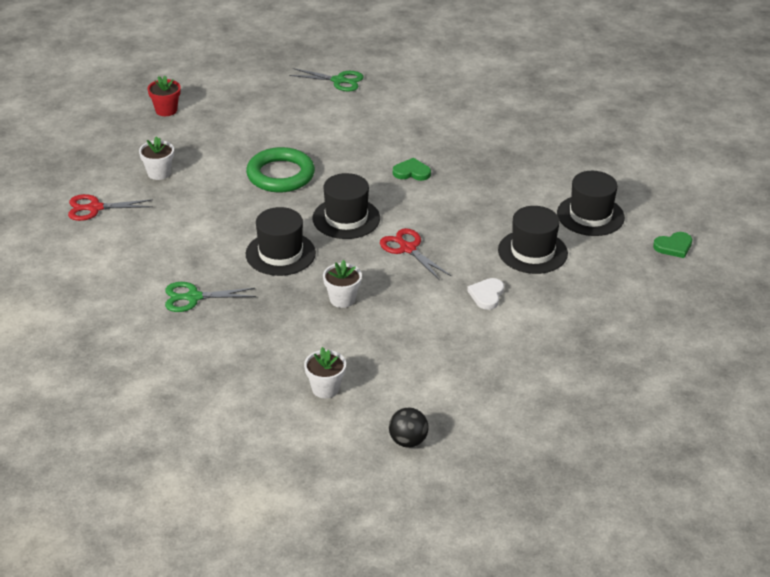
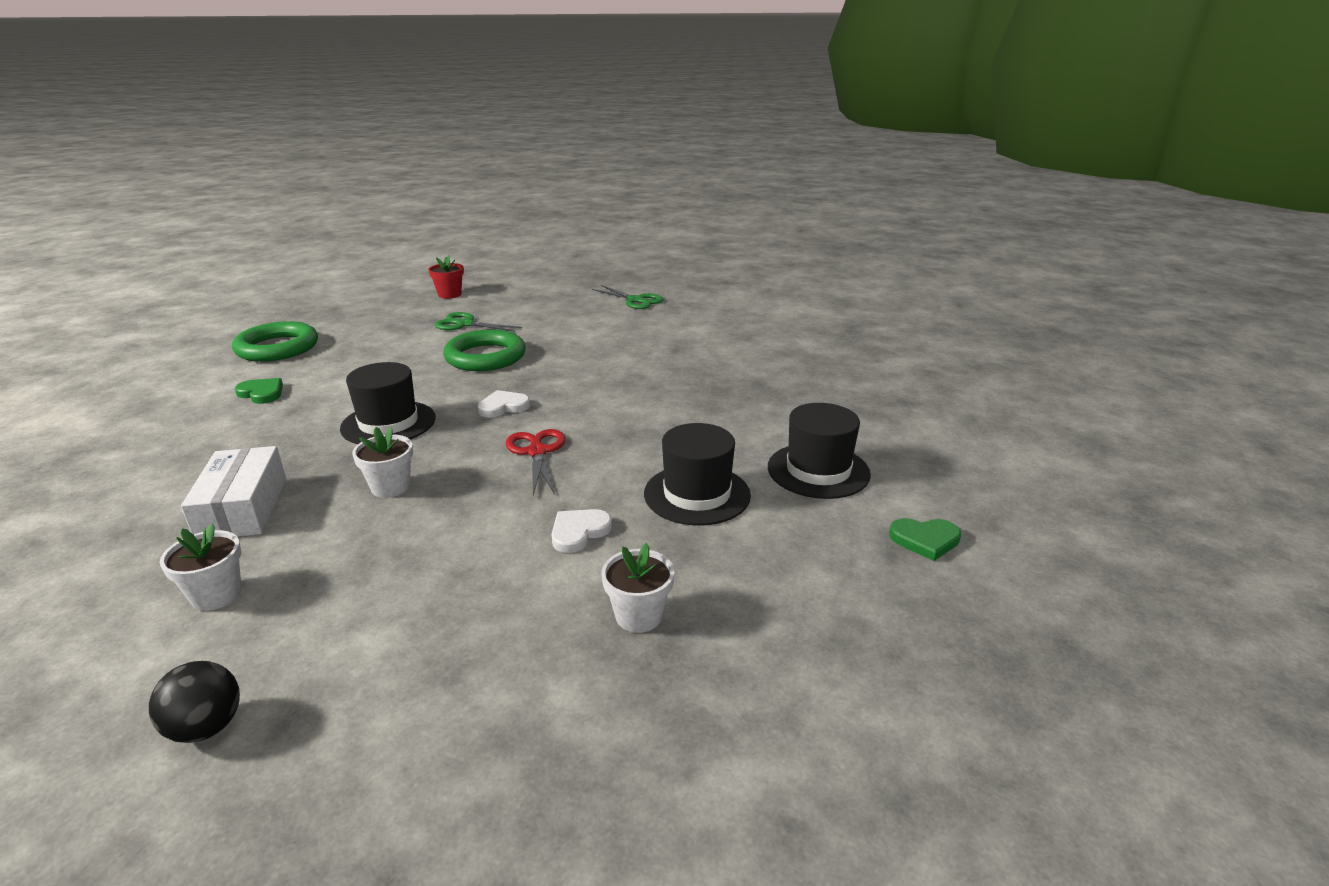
camera: 25 degrees right, 10 degrees down
red scissors [68,194,153,221] -> green ring [232,321,318,362]
white flower pot [139,136,174,180] -> white flower pot moved to [602,543,675,633]
green scissors [165,282,256,312] -> green scissors moved to [434,312,522,332]
black hat [313,173,380,239] -> white heart [478,390,530,418]
green heart [393,158,431,181] -> green heart moved to [235,378,283,404]
none -> white box [181,446,286,537]

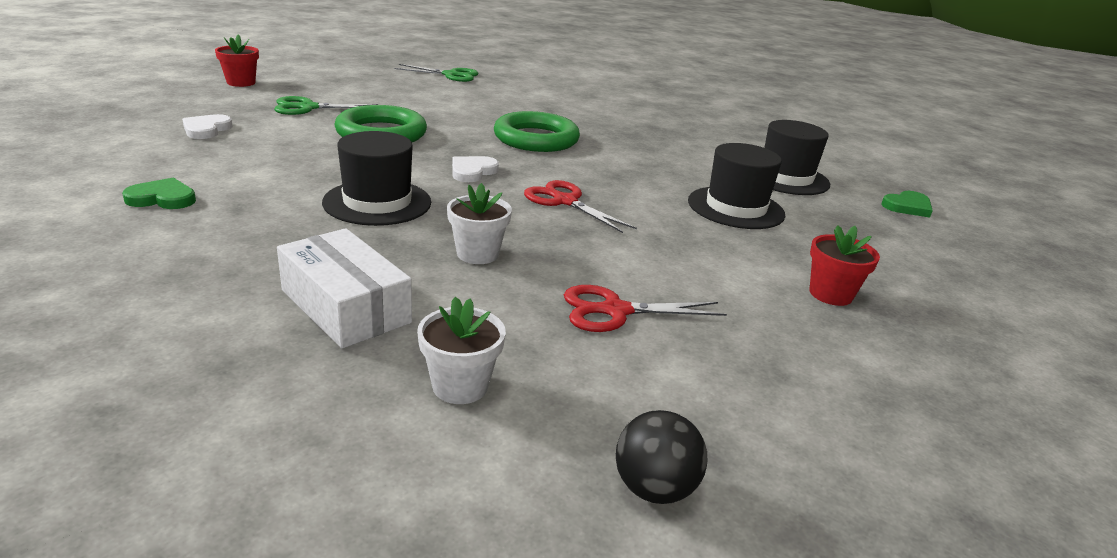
camera: 35 degrees left, 0 degrees up
green ring [232,321,318,362] -> green ring moved to [494,111,580,152]
white heart [551,509,612,553] -> white heart moved to [182,114,233,139]
white flower pot [602,543,675,633] -> red flower pot [810,225,880,306]
none -> red scissors [564,285,727,332]

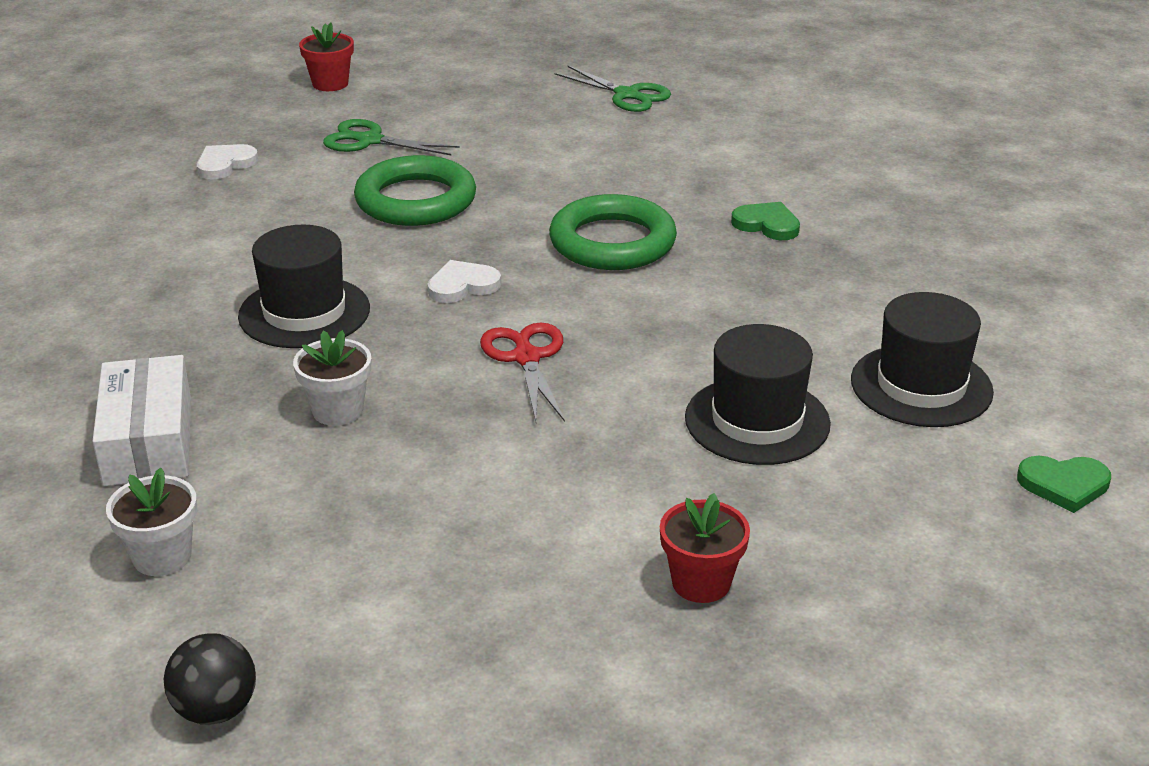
camera: 35 degrees right, 5 degrees up
green heart [122,178,196,209] -> green heart moved to [731,202,800,240]
red scissors [564,285,727,332] -> none

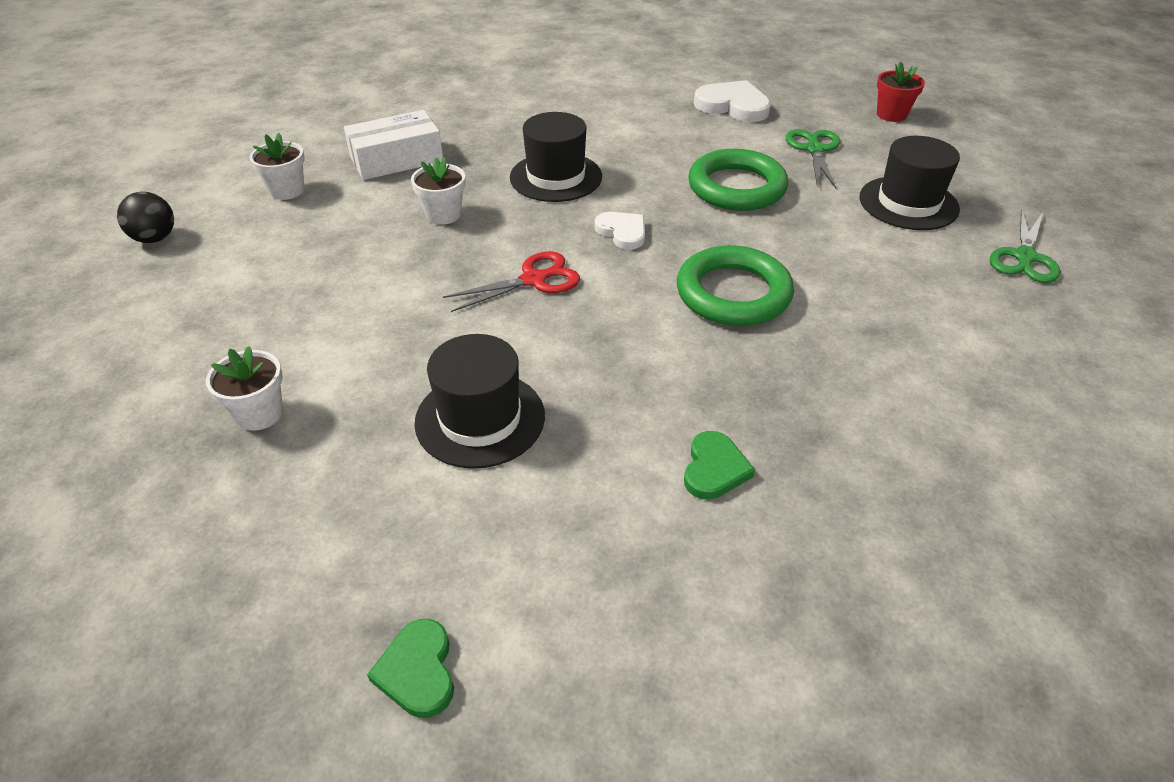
camera: 75 degrees right, 10 degrees up
white heart [197,144,258,180] -> white heart [694,80,771,122], size x1.60
red flower pot [660,493,750,603] -> white flower pot [206,346,283,431]
green heart [731,202,800,240] -> green heart moved to [684,431,755,500]
black hat [851,292,994,427] -> black hat moved to [860,136,960,230]

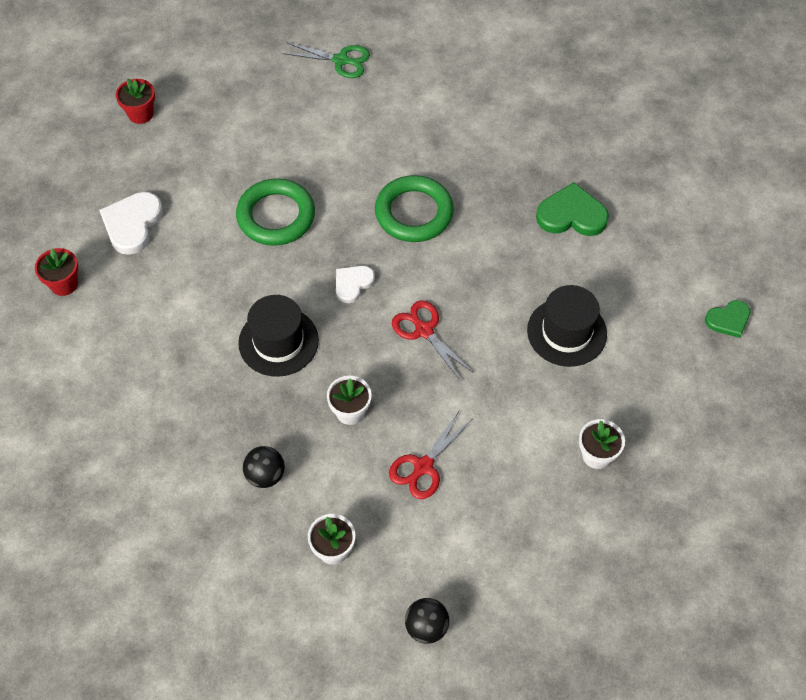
camera: 100 degrees left, 15 degrees up
white box [344,110,443,180] -> black ball [243,446,285,488]
green heart [684,431,755,500] -> green heart [536,182,609,236], size x1.60
green scissors [786,129,840,188] -> none
black hat [860,136,960,230] -> none
none -> red flower pot [35,248,78,296]
none -> red scissors [389,411,472,499]

